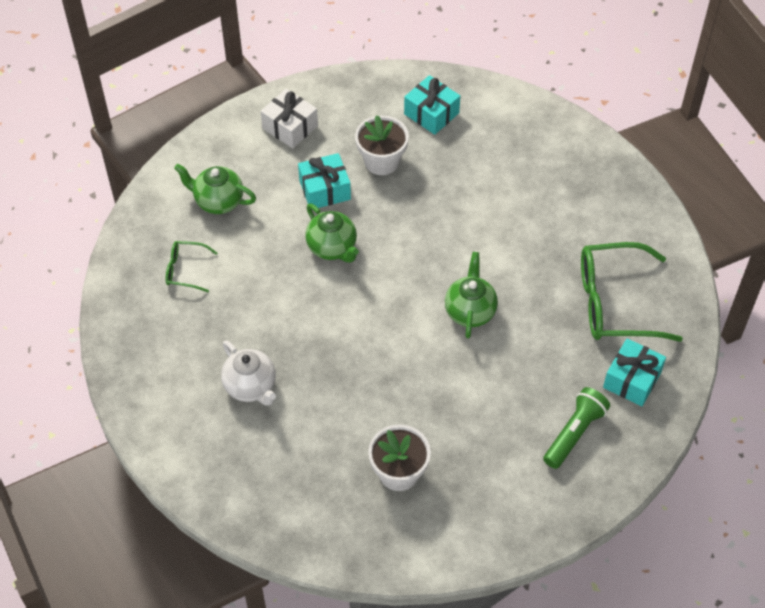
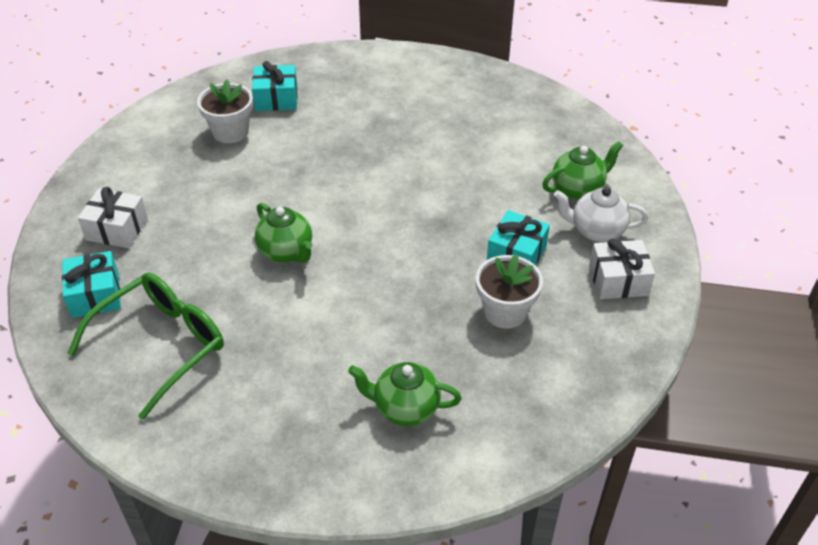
camera: 135 degrees right, 10 degrees down
green glasses [166,241,217,292] -> none
white teapot [221,340,276,406] -> white teapot moved to [554,187,648,242]
green teapot [305,204,359,263] -> green teapot moved to [348,362,462,426]
turquoise gift [404,75,460,135] -> turquoise gift moved to [252,61,298,111]
green flashlight [543,387,610,469] -> white gift [78,187,148,248]

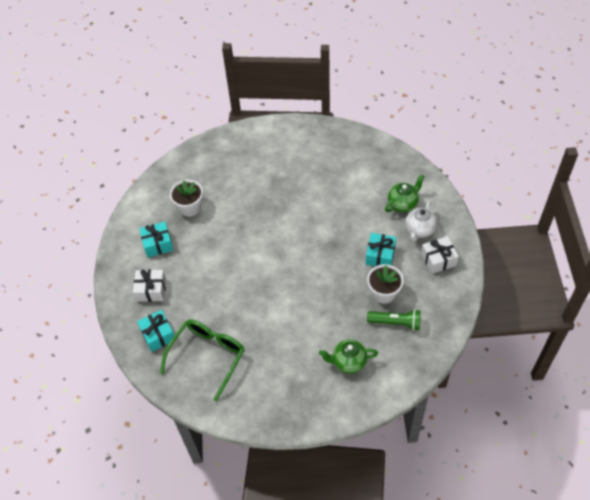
camera: 10 degrees left, 10 degrees up
turquoise gift [252,61,298,111] -> turquoise gift moved to [139,222,173,258]
green teapot [255,203,312,263] -> none
white teapot [554,187,648,242] -> white teapot turned 60 degrees counterclockwise [405,201,437,241]
none -> green flashlight [367,309,421,331]

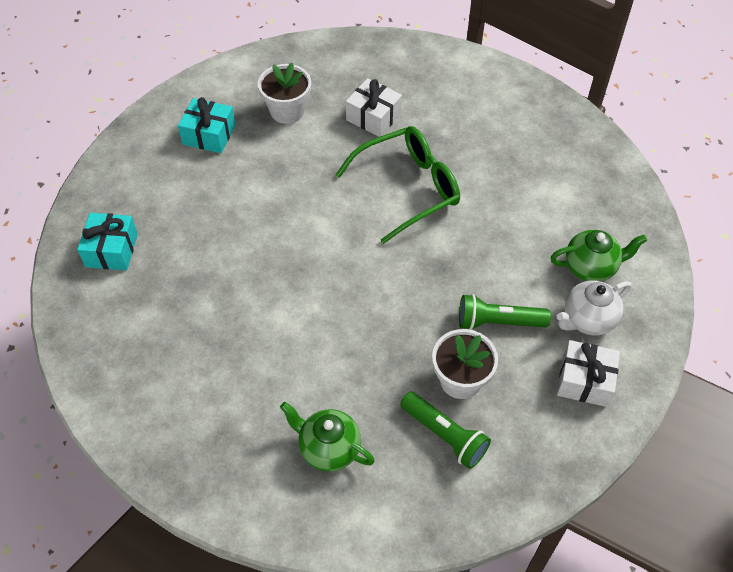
camera: 30 degrees right, 0 degrees up
white gift [133,270,166,302] -> white gift moved to [346,78,402,137]
green glasses [160,320,245,401] -> green glasses moved to [335,126,460,244]
turquoise gift [365,233,396,266] -> green flashlight [459,294,551,330]

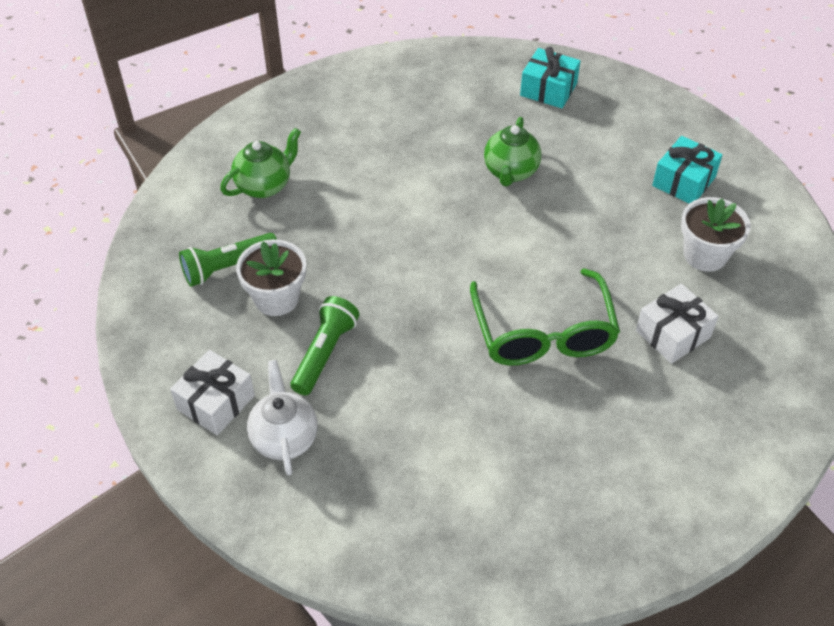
camera: 110 degrees right, 5 degrees down
green teapot [550,230,647,281] -> green teapot moved to [484,117,542,186]

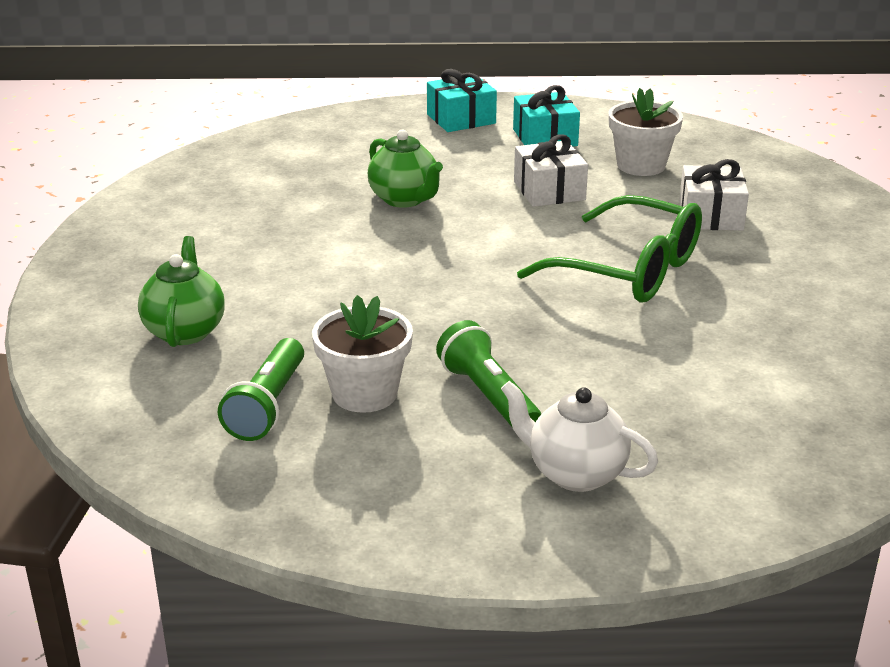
camera: 50 degrees left, 20 degrees down
white gift [170,350,255,435] -> white gift moved to [514,134,588,207]
turquoise gift [520,47,581,108] -> turquoise gift moved to [427,69,497,132]

